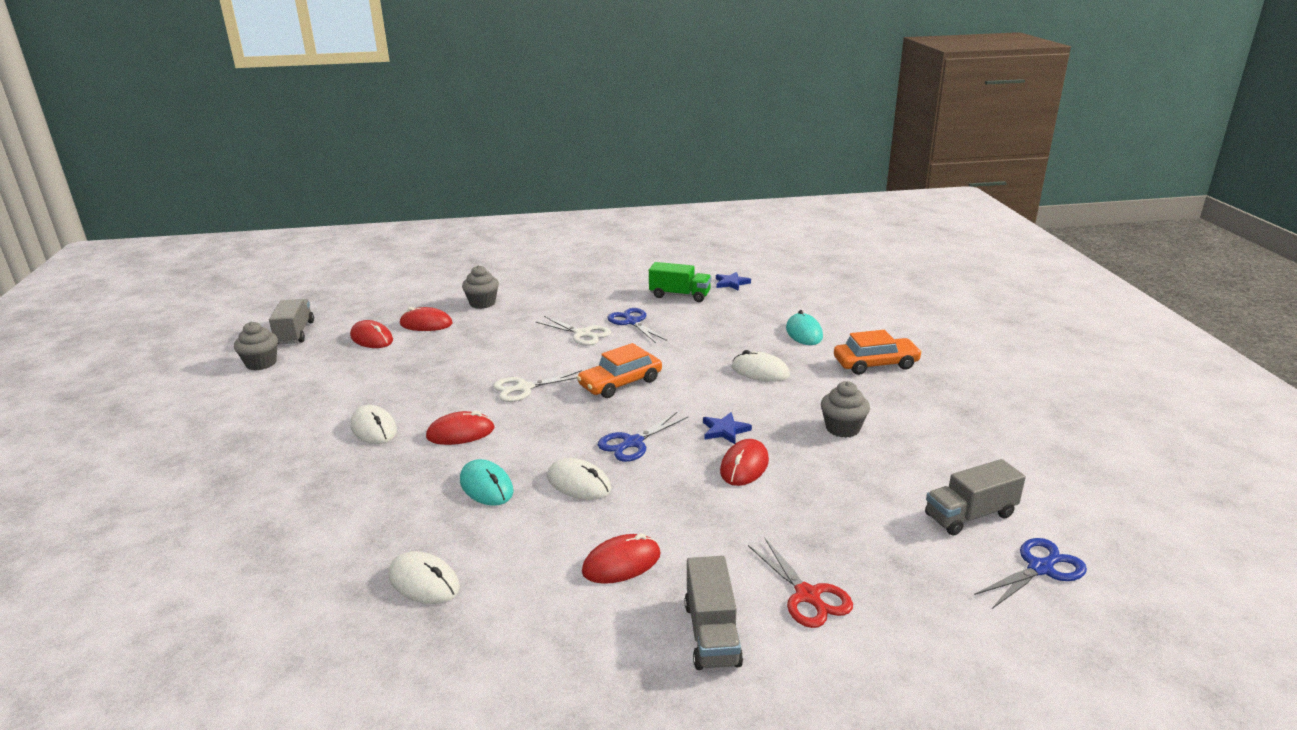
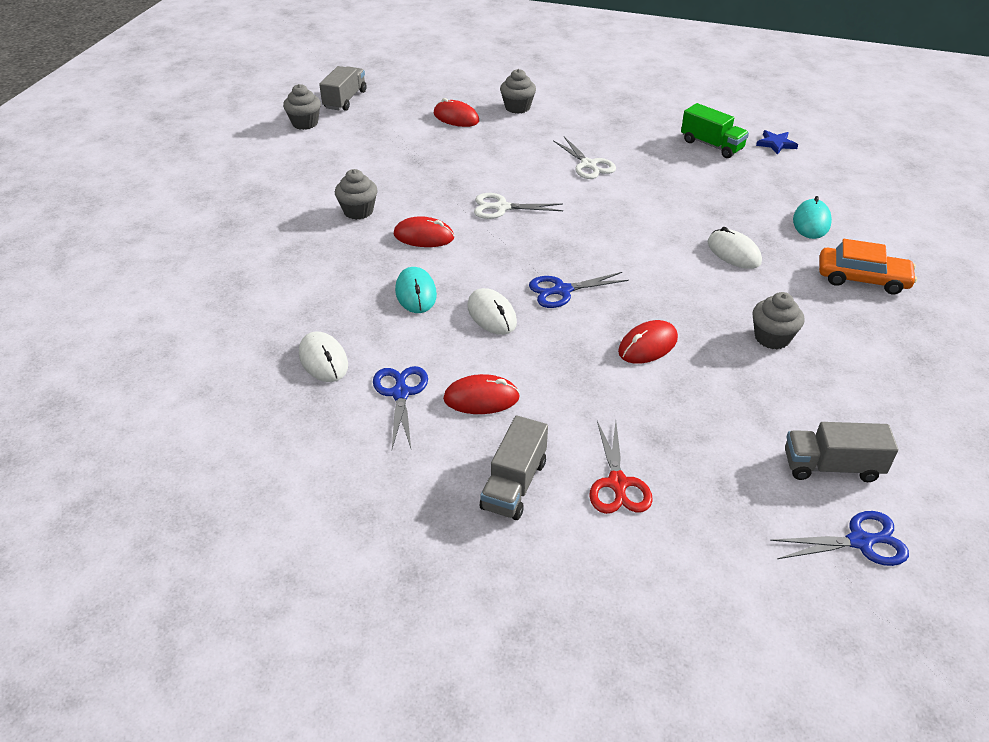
camera: 25 degrees right, 15 degrees up
red mouse [350,320,393,348] -> none
white mouse [350,405,397,444] -> grey cupcake [335,169,378,220]
orange car [577,343,662,398] -> none
blue scissors [607,308,667,343] -> blue scissors moved to [373,366,428,448]
blue star [703,412,752,444] -> none

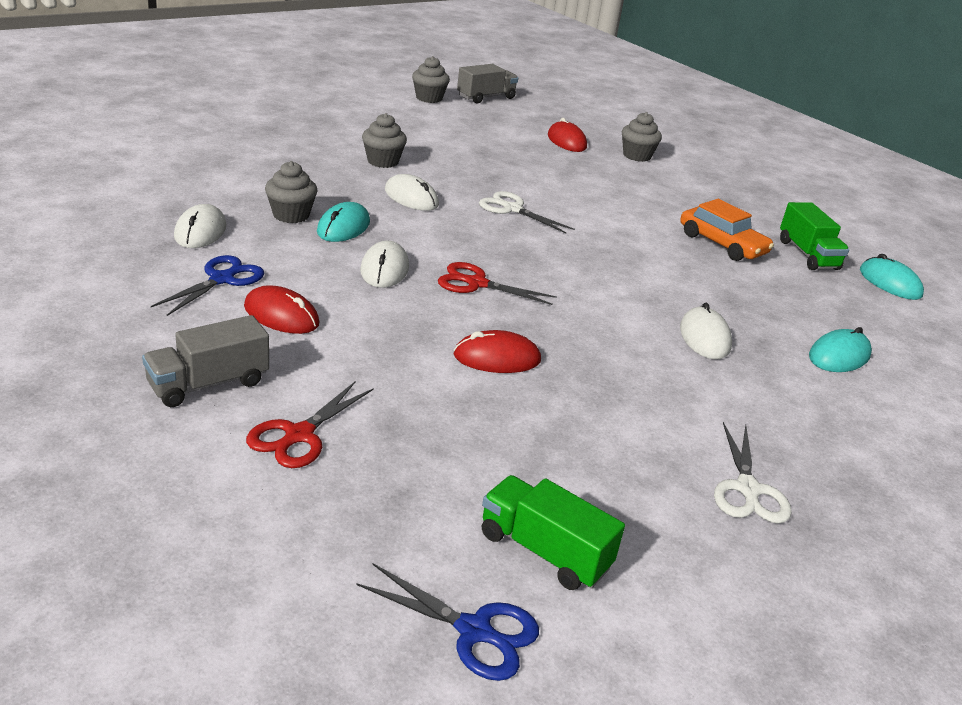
camera: 30 degrees right, 10 degrees down
red mouse [394,216,454,247] -> white mouse [385,174,439,211]
blue scissors [529,272,629,308] -> red scissors [438,262,557,305]
white scissors [553,137,616,179] -> white scissors moved to [714,422,792,524]
grey cupcake [752,292,804,349] -> grey cupcake moved to [265,161,317,223]
blue star [756,130,798,155] -> turquoise mouse [860,254,924,300]
grey truck [785,422,898,482] -> green truck [482,475,625,590]
orange car [819,239,917,294] -> orange car moved to [680,199,774,261]

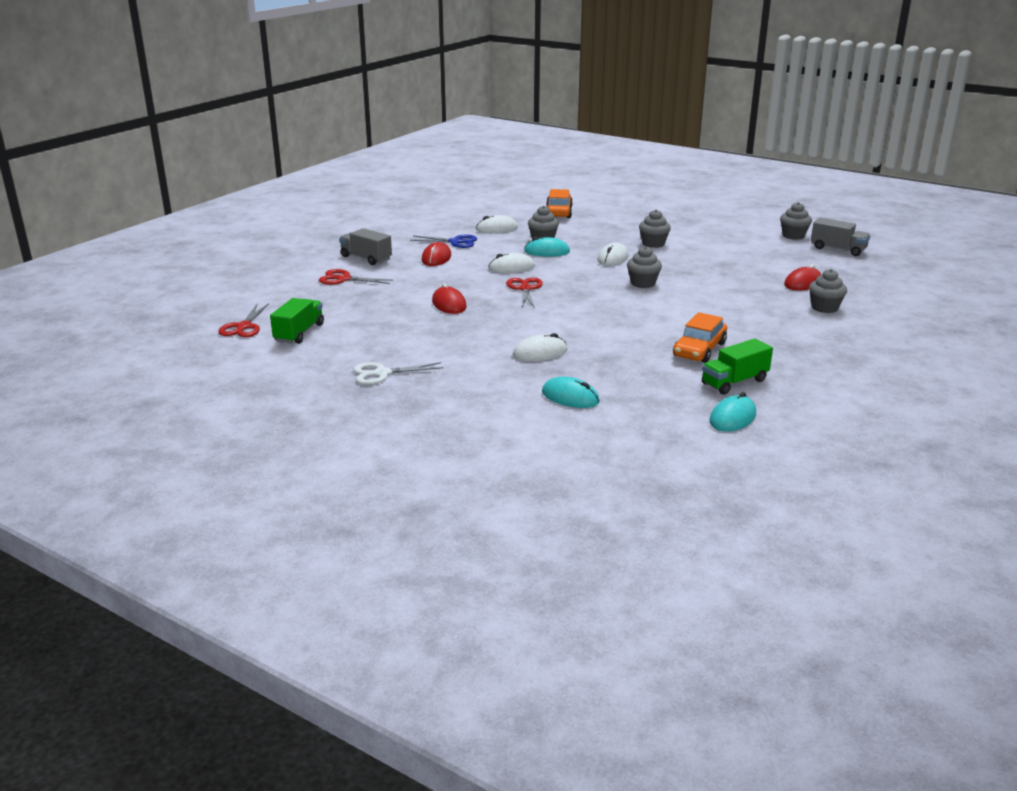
camera: 75 degrees right, 5 degrees down
blue scissors [356,564,539,681] -> red scissors [218,303,269,337]
white scissors [479,191,575,233] -> grey cupcake [627,246,662,288]
none -> orange car [547,189,573,218]

